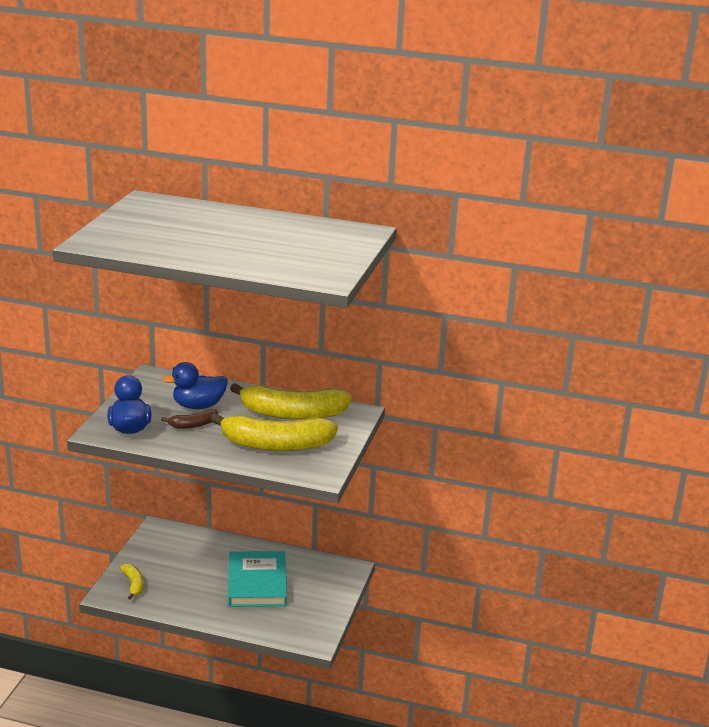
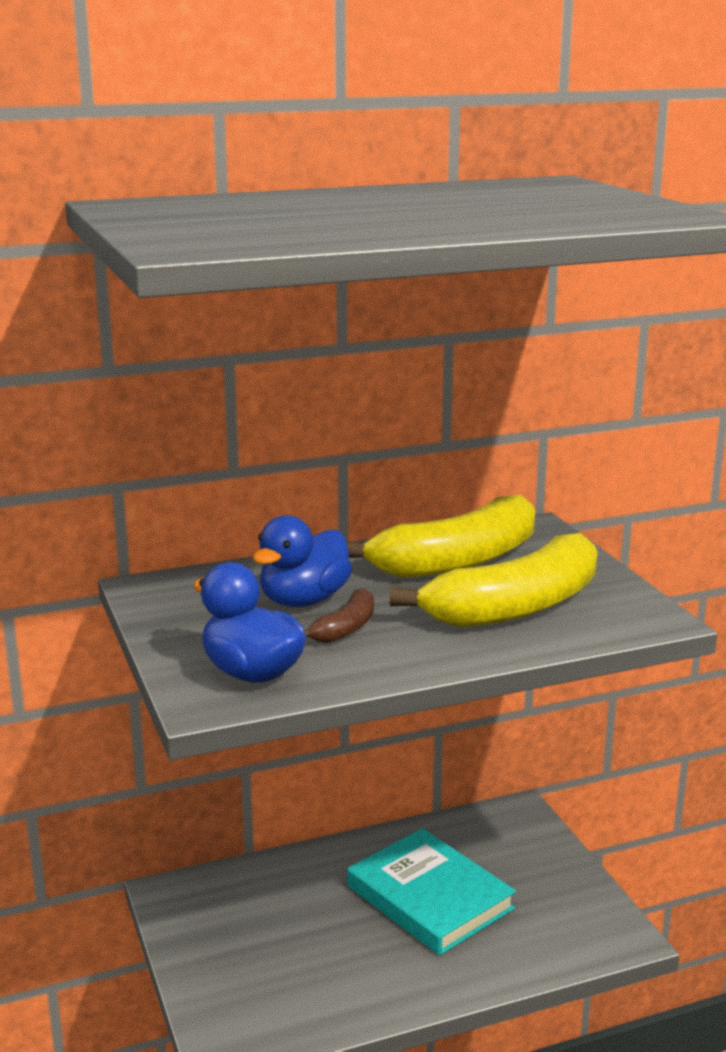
camera: 35 degrees left, 5 degrees down
yellow banana [120,564,144,600] -> none

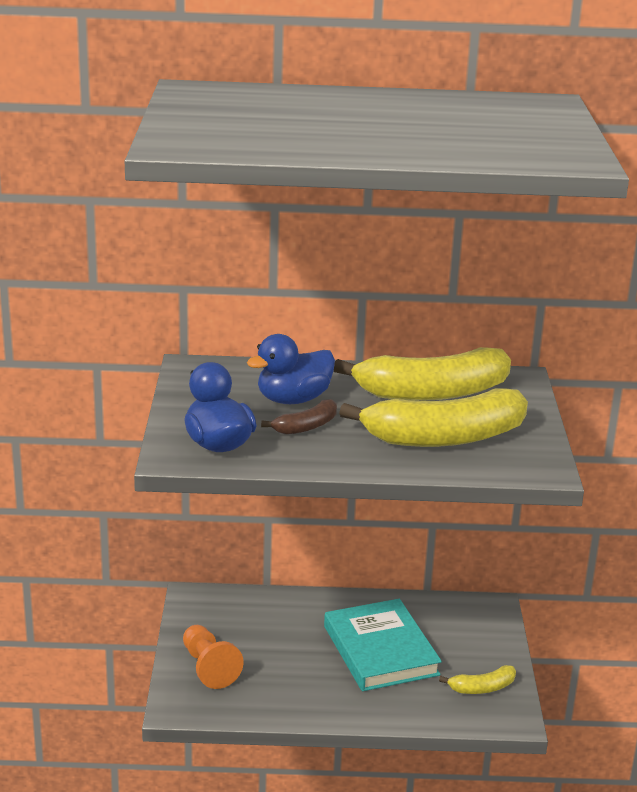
camera: 20 degrees right, 5 degrees up
none -> orange pawn [183,625,244,689]
none -> yellow banana [439,665,516,694]

